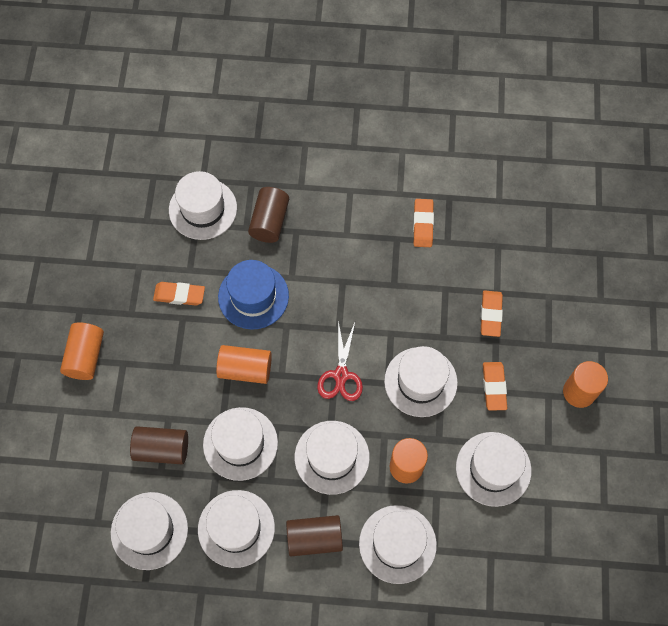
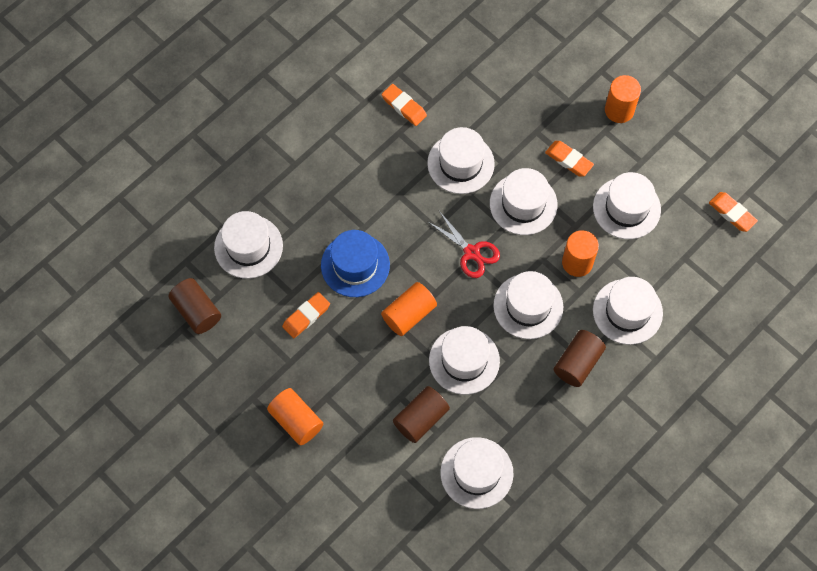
camera: 50 degrees left, 0 degrees up
white hat [198,490,275,568] -> white hat moved to [427,127,495,194]
brown cylinder [248,187,289,243] -> brown cylinder moved to [168,278,221,334]
orange eraser [481,290,503,337] -> orange eraser moved to [709,192,758,232]

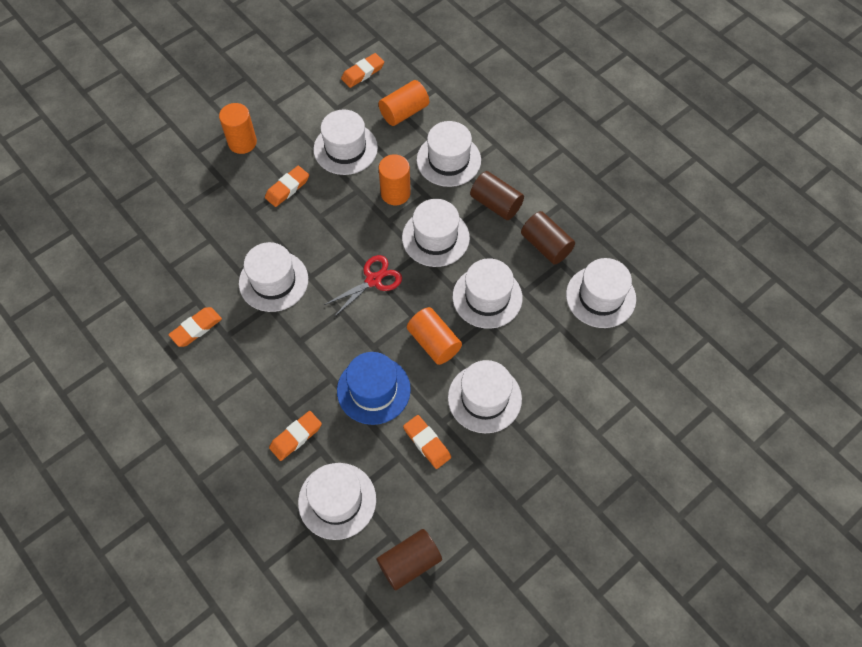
camera: 85 degrees left, 5 degrees down
orange cylinder [267,388,323,445] -> orange cylinder moved to [378,80,429,126]
brown cylinder [393,386,450,443] -> brown cylinder moved to [521,211,575,264]
white hat [490,168,558,235] -> white hat moved to [448,360,522,433]
none -> orange eraser [269,411,322,461]

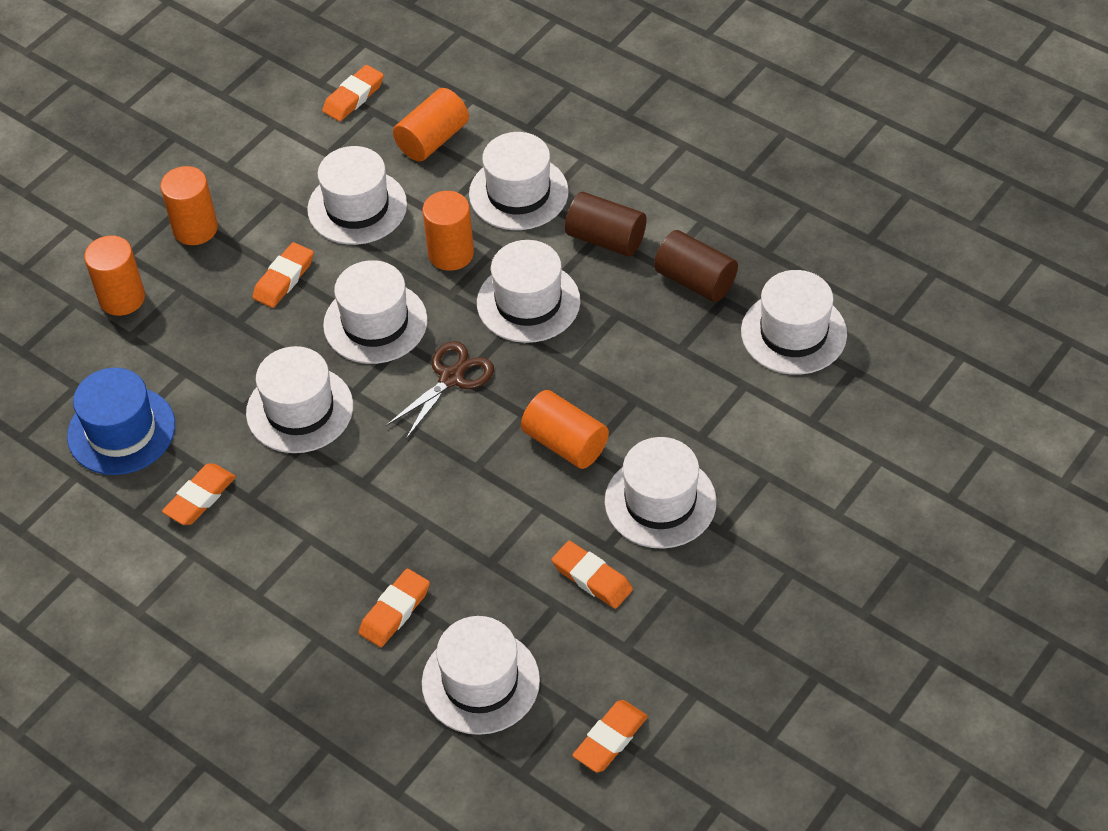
camera: 10 degrees left, 10 degrees down
red scissors [324,255,402,317] -> brown scissors [386,341,494,439]
blue hat [337,352,411,425] -> blue hat moved to [67,368,175,475]
brown cylinder [377,529,442,591] -> orange eraser [572,700,648,772]
white hat [452,258,522,329] -> white hat moved to [323,260,428,364]
none -> orange cylinder [84,236,145,316]

